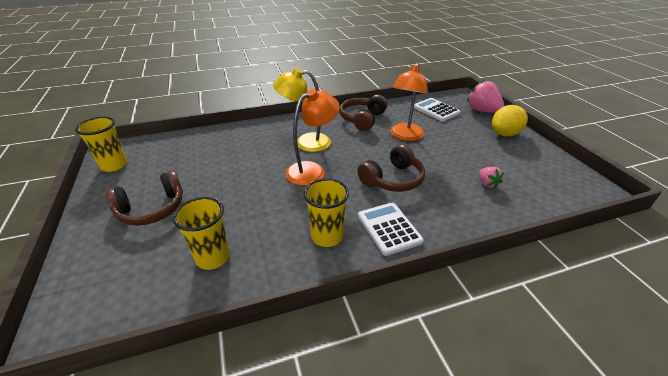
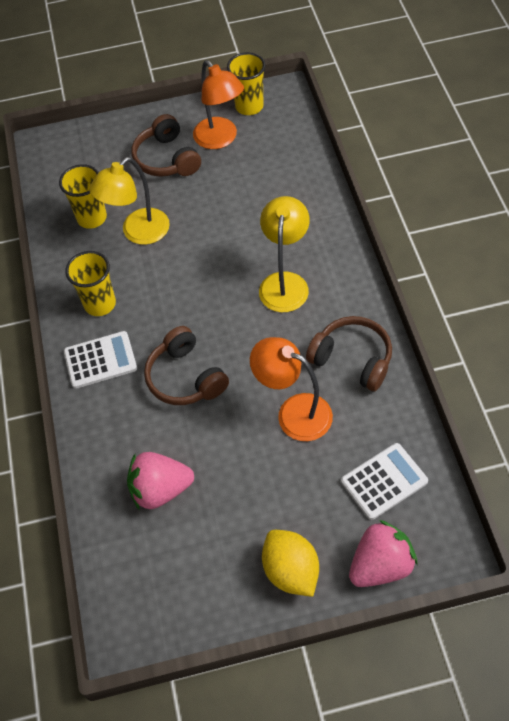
camera: 100 degrees right, 20 degrees up
orange lamp [286,89,340,186] -> orange lamp moved to [193,60,244,149]
pink strawberry [479,167,504,188] -> pink strawberry [127,452,194,510], size x1.90
none -> yellow lamp [89,157,170,245]

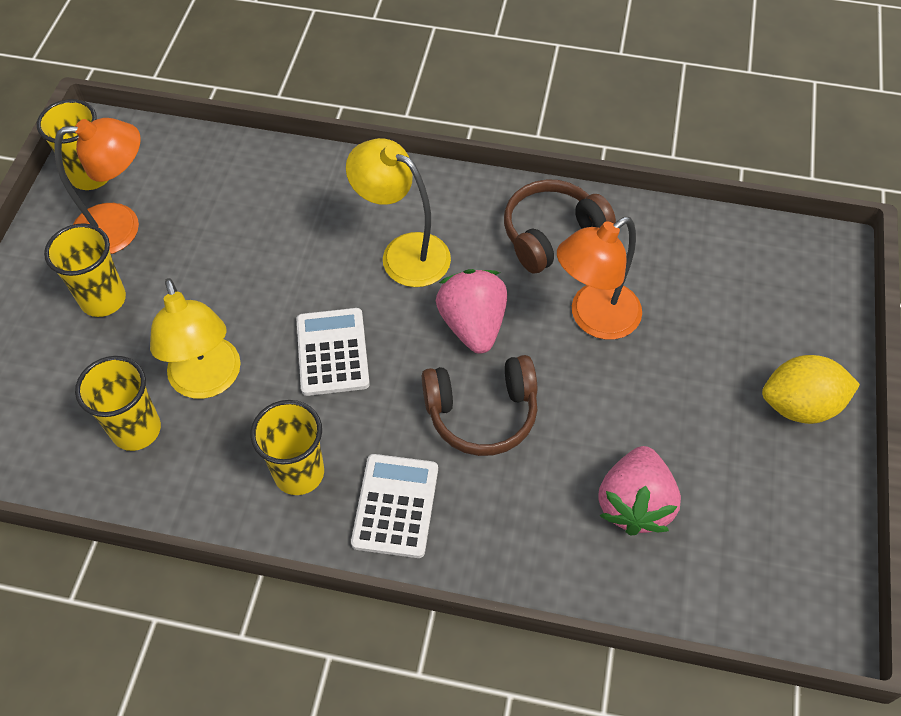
camera: 70 degrees left, 0 degrees up
brown headphones [132,114,201,177] -> yellow cup [44,223,126,317]
white calculator [341,443,428,520] -> white calculator moved to [296,308,370,396]
pink strawberry [349,520,417,587] -> pink strawberry moved to [436,269,507,354]

